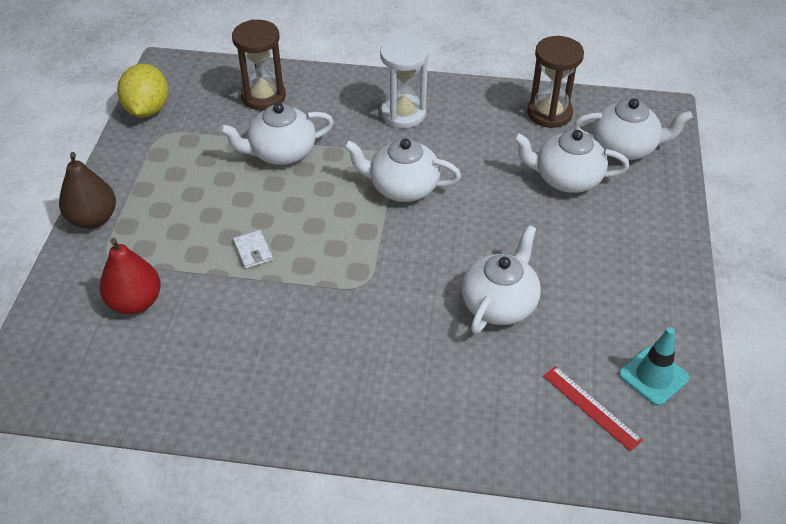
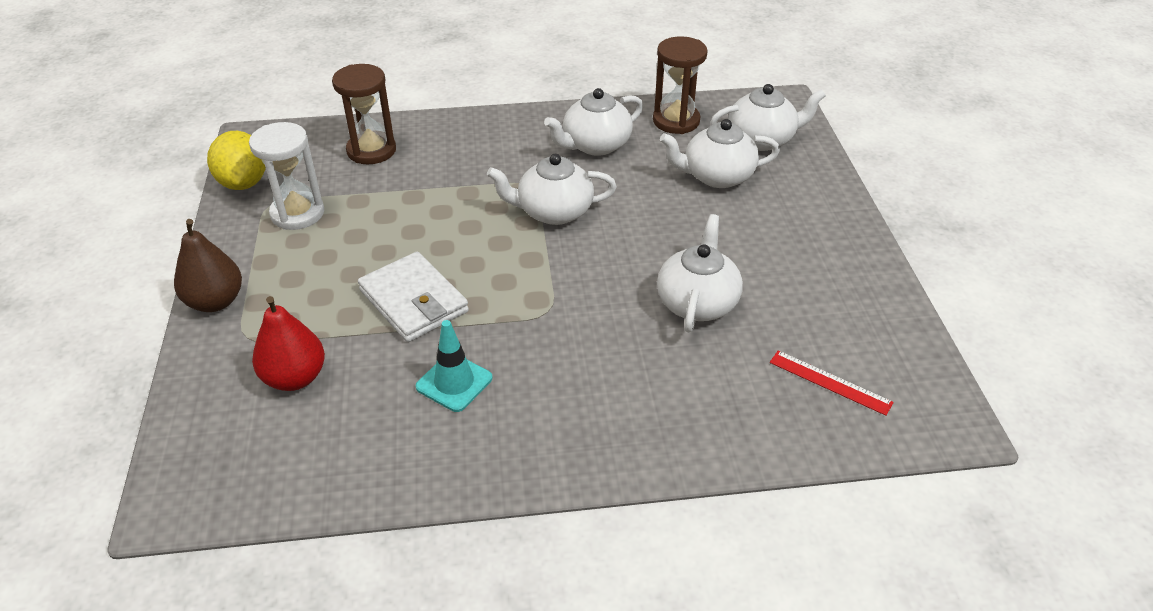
camera: 15 degrees left, 5 degrees down
white teapot [219,103,334,165] -> white teapot moved to [544,88,643,156]
white wallet [233,230,273,269] -> white wallet [358,252,469,342], size x2.16
white hourglass [380,36,428,128] -> white hourglass moved to [249,122,324,230]
turquoise traffic cone [619,327,690,406] -> turquoise traffic cone moved to [416,320,492,412]

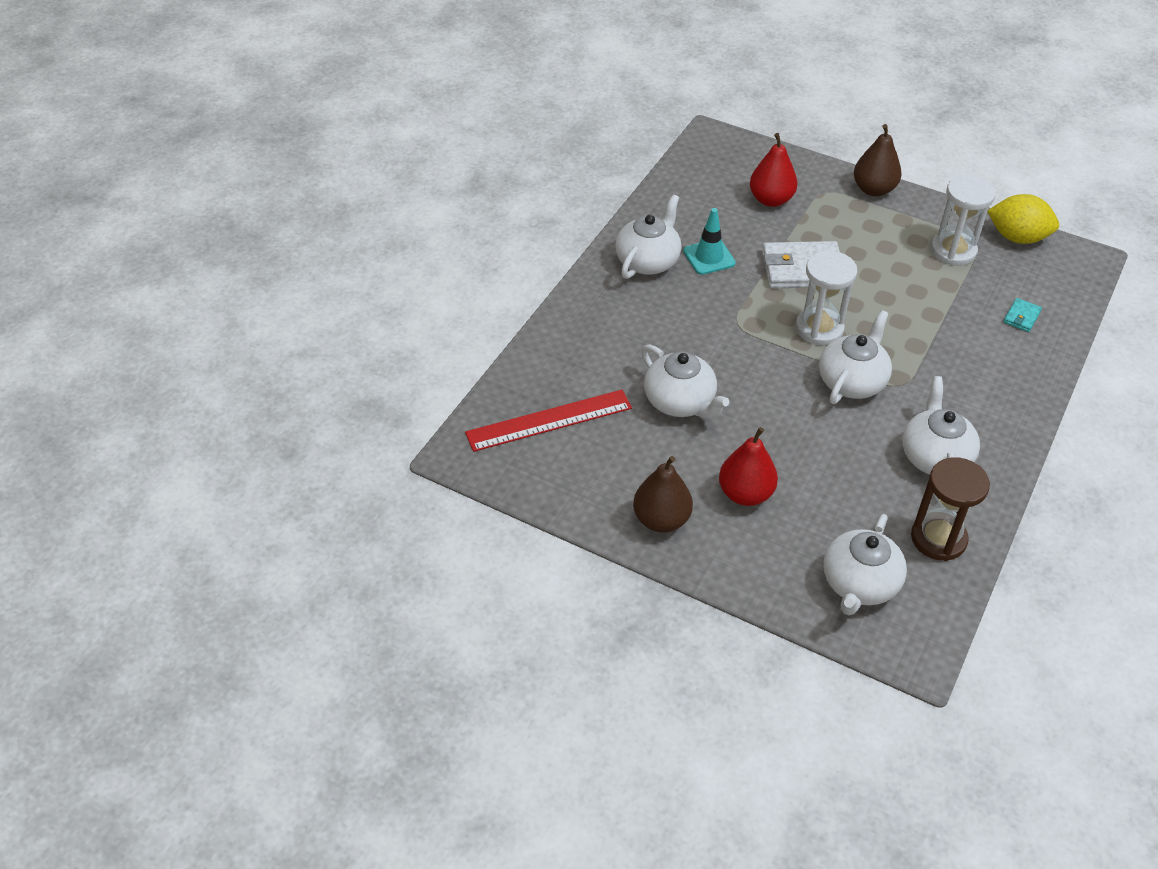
camera: 125 degrees right, 5 degrees up
brown hourglass [332,64,396,164] -> turquoise wallet [1003,298,1042,332]
white teapot [660,119,780,188] -> white teapot moved to [615,194,681,279]
red ruler [770,351,894,416] -> red ruler [465,390,632,452], size x1.68
none -> brown pear [633,456,693,533]
none -> red pear [719,427,778,506]
none -> white hourglass [795,251,858,345]

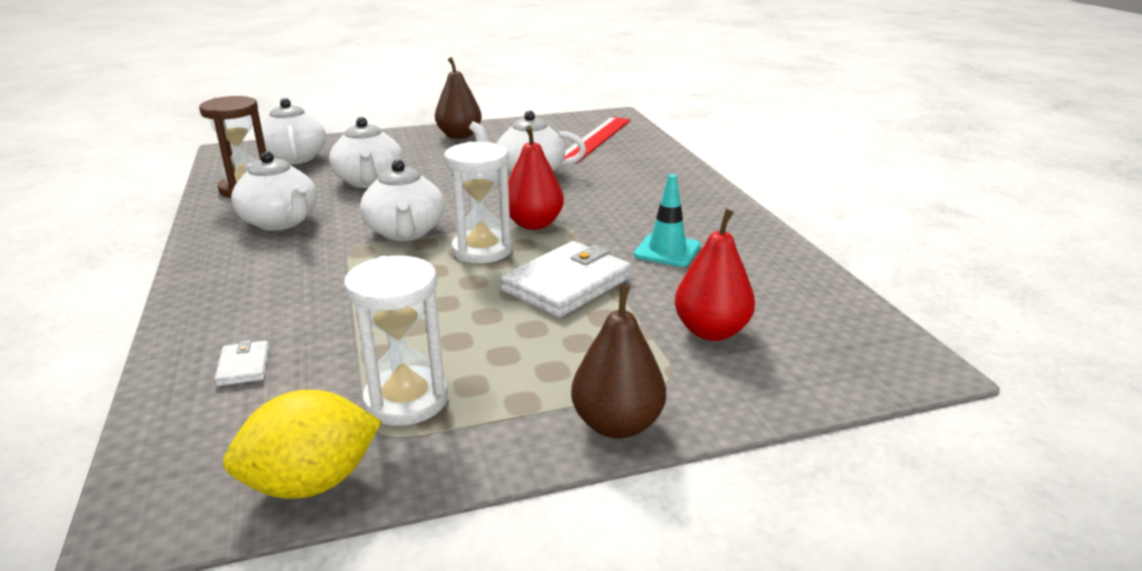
camera: 135 degrees right, 20 degrees down
white teapot [615,194,681,279] -> white teapot moved to [329,117,403,188]
red pear [719,427,778,506] -> red pear moved to [508,126,564,230]
turquoise wallet [1003,298,1042,332] -> white wallet [215,340,269,386]

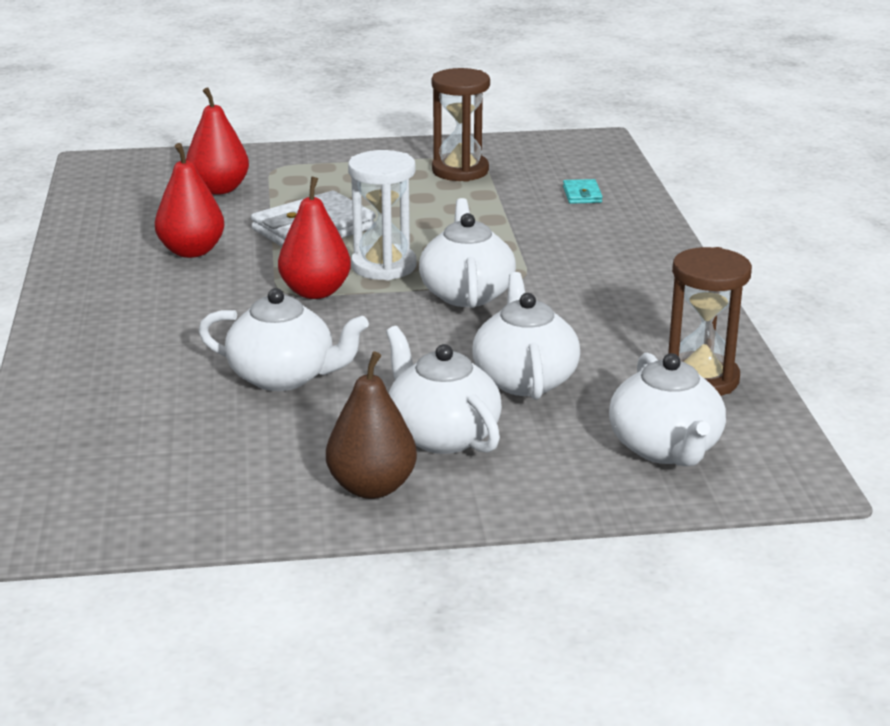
camera: 170 degrees left, 0 degrees up
white wallet [215,340,269,386] -> turquoise wallet [563,179,603,204]
yellow lemon [223,390,382,499] -> none
white teapot [231,151,317,231] -> white teapot moved to [386,326,502,454]
white hourglass [344,256,448,426] -> brown hourglass [432,68,490,182]
red ruler [564,117,631,163] -> none
brown pear [571,284,666,439] -> none
turquoise traffic cone [634,174,700,267] -> red pear [155,143,225,258]

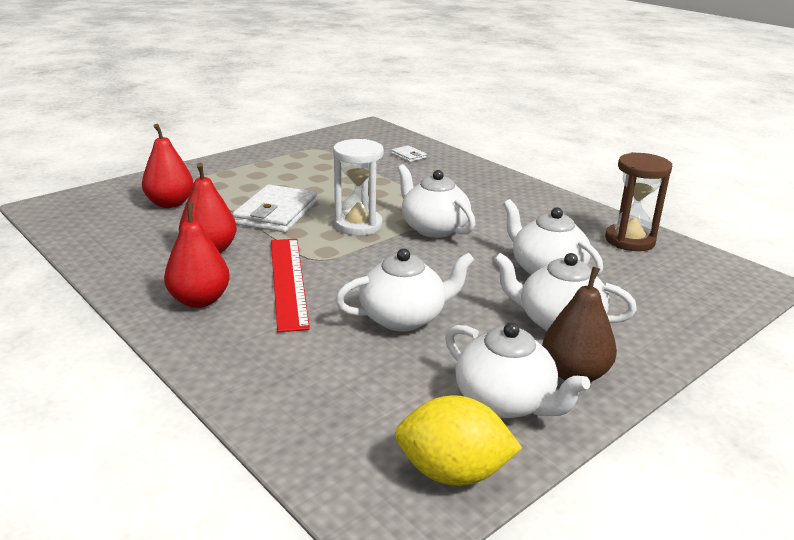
camera: 35 degrees left, 0 degrees up
red pear [278,176,351,299] -> red pear moved to [164,202,230,308]
brown hourglass [432,68,490,182] -> none
turquoise wallet [563,179,603,204] -> white wallet [392,145,427,162]
white teapot [609,353,726,466] -> white teapot moved to [445,322,590,418]
none -> red ruler [271,239,310,332]
none -> yellow lemon [395,395,522,486]

